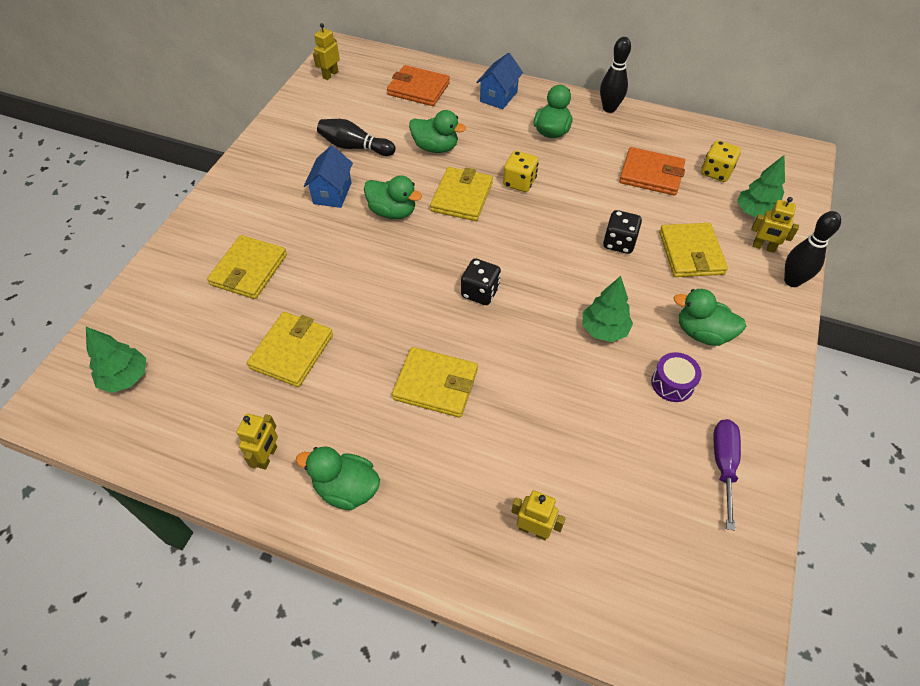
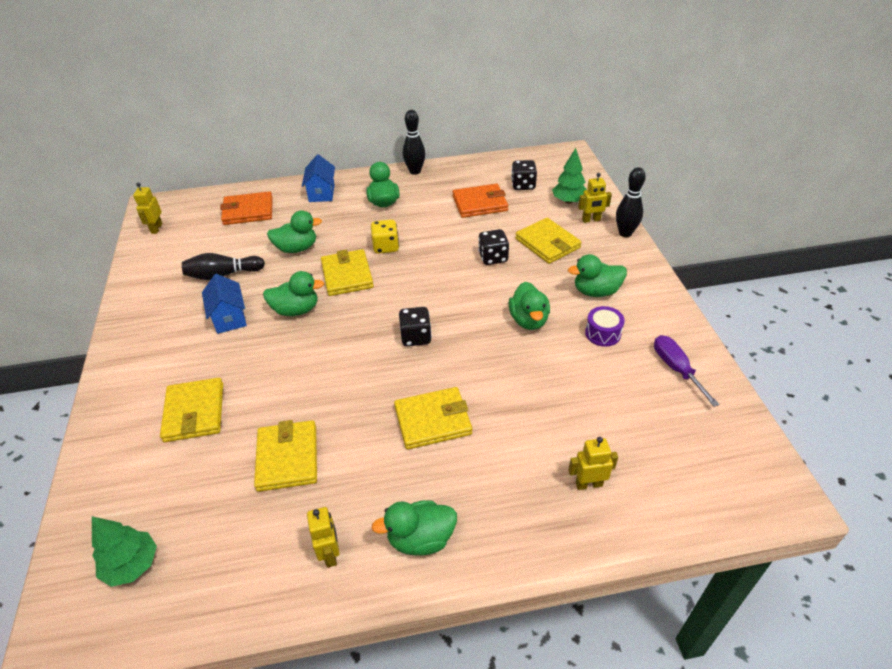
camera: 30 degrees left, 10 degrees down
green tree [582,276,633,342] -> green duck [509,282,550,330]
yellow dice [701,140,741,182] -> black dice [511,160,537,190]

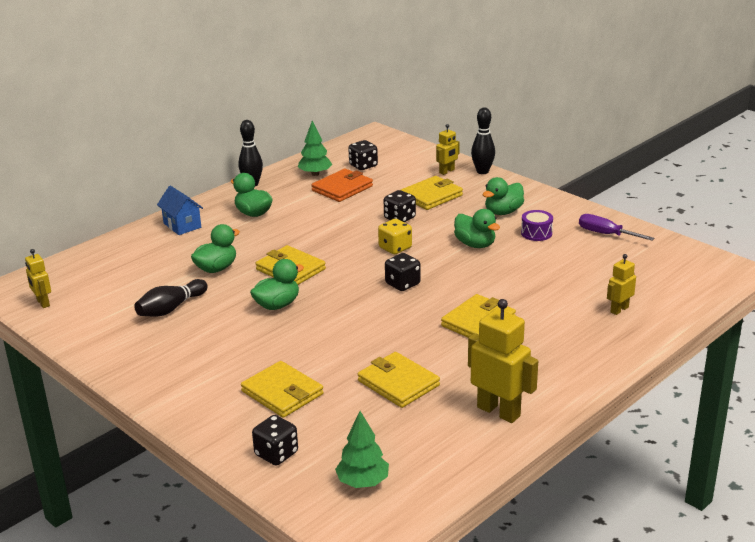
camera: 35 degrees left, 15 degrees down
blue house [202,274,247,334] -> none
orange wallet [220,191,273,225] -> none
yellow robot [307,507,339,568] -> yellow robot [468,299,538,423], size x1.81
yellow dice [371,219,399,254] -> yellow dice moved to [378,219,412,254]
green duck [372,500,457,556] -> none
yellow wallet [515,218,582,264] -> yellow wallet turned 60 degrees counterclockwise [401,176,463,210]
green tree [552,148,587,204] -> green tree moved to [298,121,332,176]
none -> black dice [252,415,298,466]

